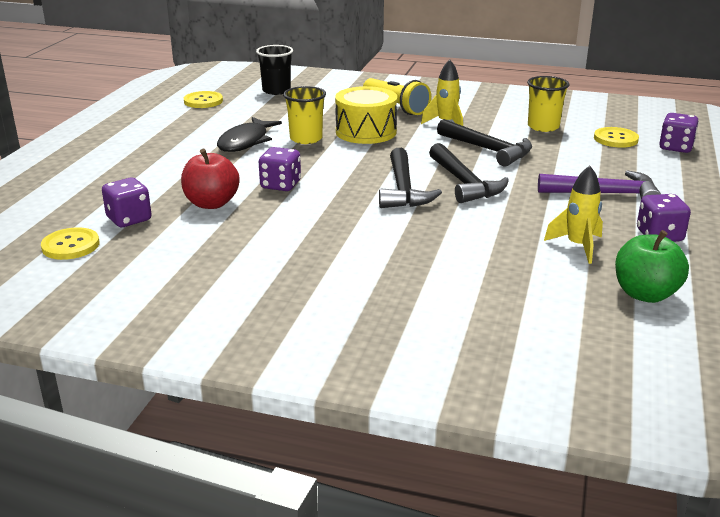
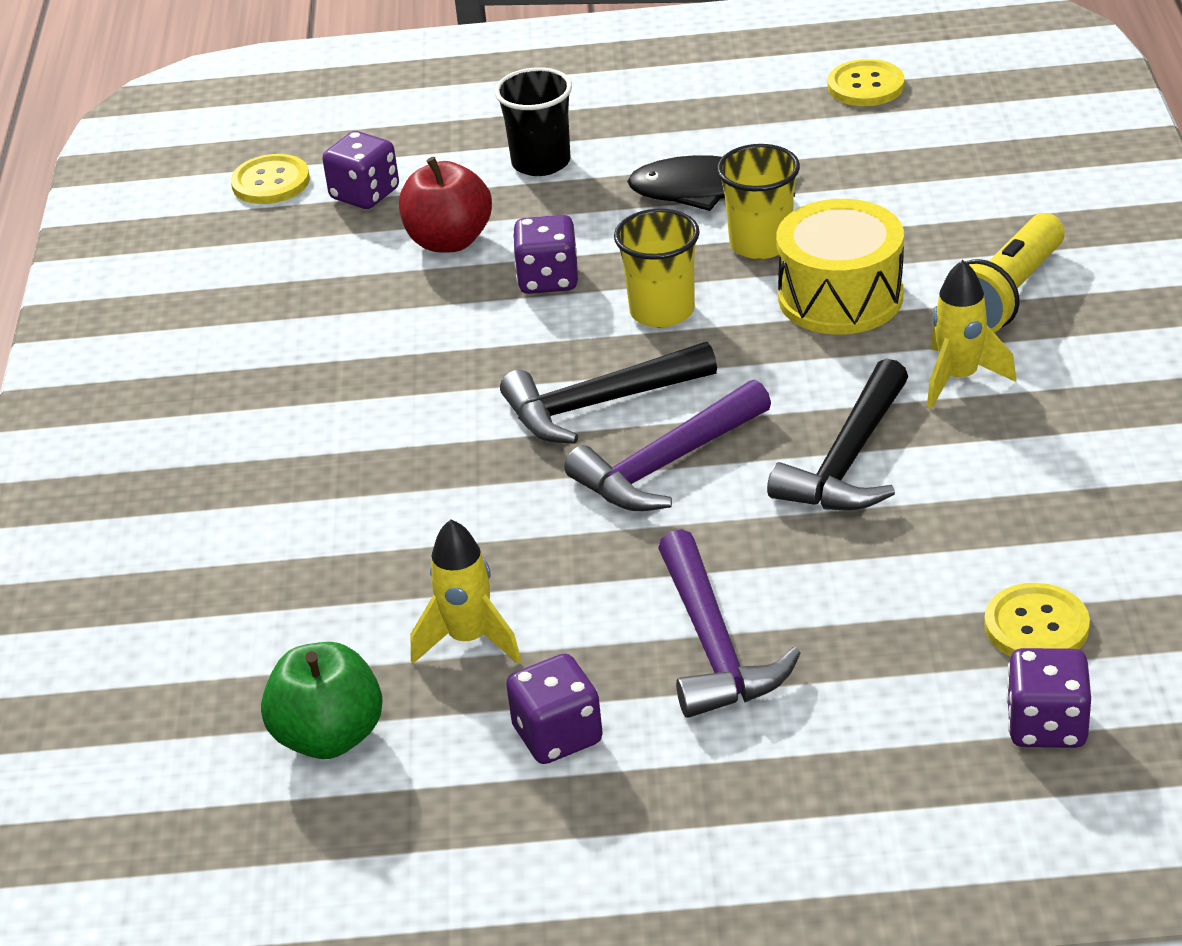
camera: 75 degrees right, 10 degrees up
black cup [256,45,293,95] -> black cup moved to [495,67,572,176]
black hammer [429,143,509,203] -> purple hammer [564,380,771,511]
yellow cup [527,76,570,132] -> yellow cup moved to [614,209,700,328]

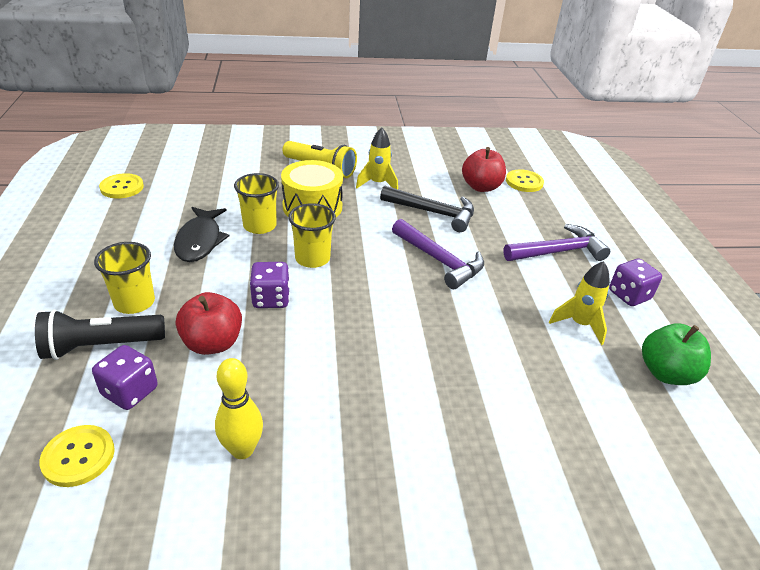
camera: 100 degrees left, 0 degrees up
black cup [495,67,572,176] -> yellow cup [94,242,155,314]
black hammer [500,342,717,444] -> none
purple dice [1006,648,1091,748] -> none
none -> black flashlight [35,309,165,360]
none -> yellow bowling pin [215,358,263,459]
none -> red apple [462,147,506,192]

